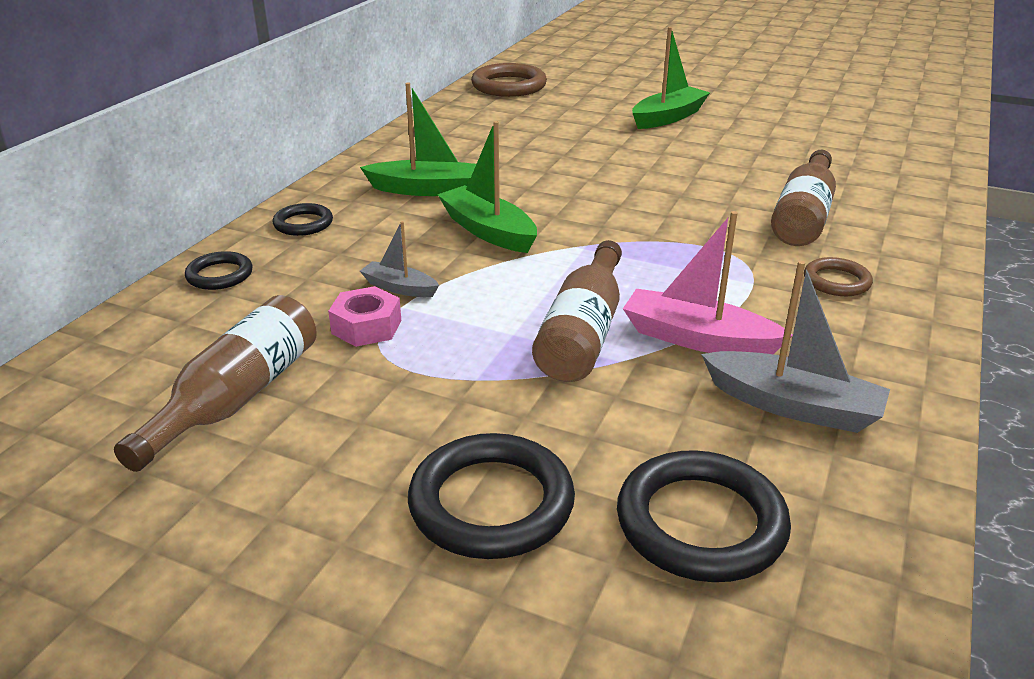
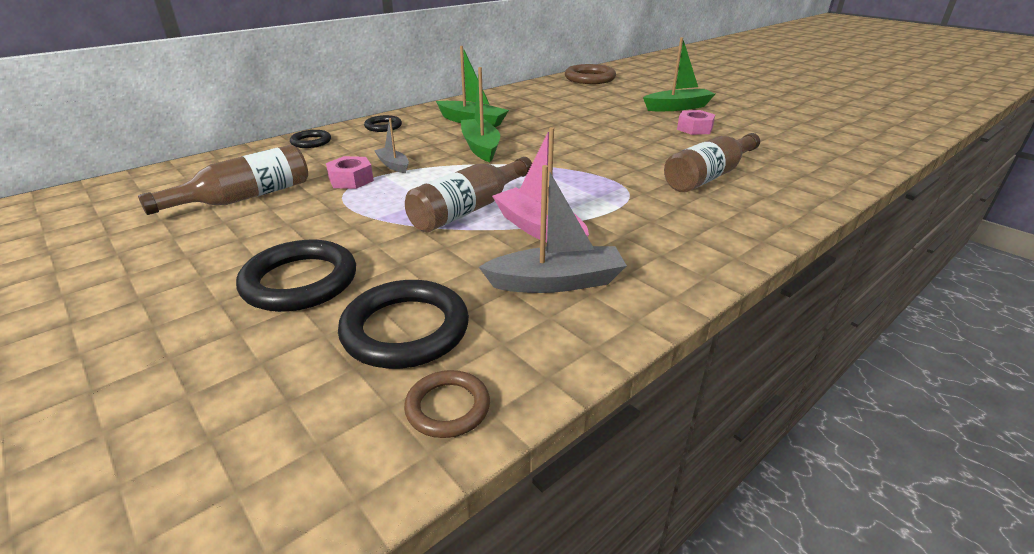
camera: 25 degrees right, 0 degrees up
grey boat [701,261,890,433] -> grey boat turned 60 degrees counterclockwise [479,165,627,293]
brown ring [804,257,873,296] -> brown ring moved to [404,370,490,438]
none -> pink nut [677,110,715,135]

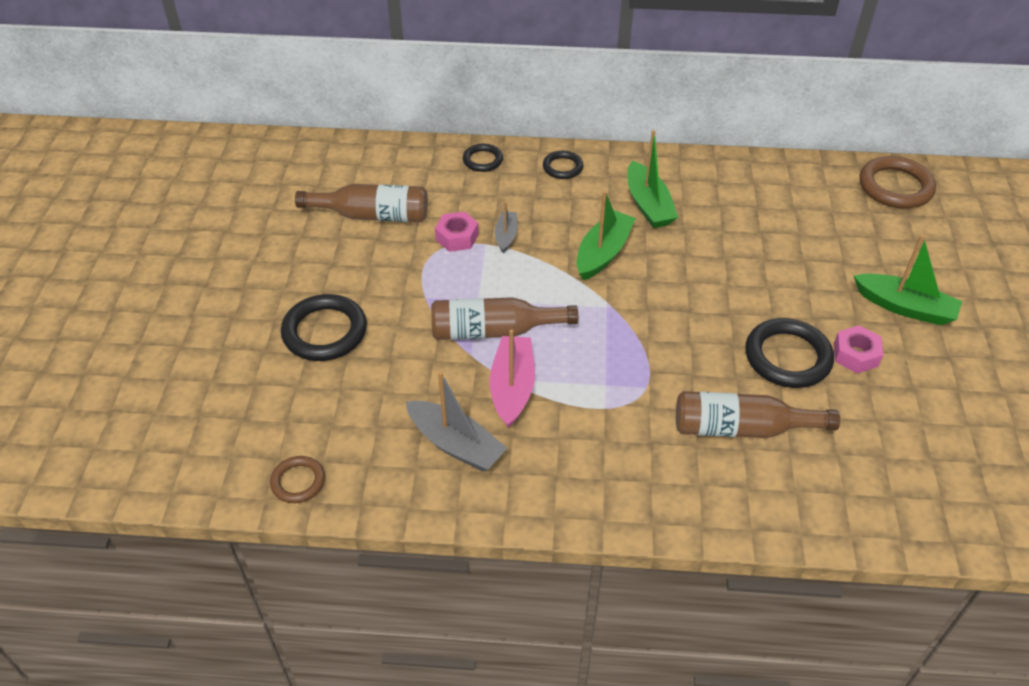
camera: 45 degrees right, 15 degrees up
black ring [338,280,469,369] -> black ring moved to [745,318,834,388]

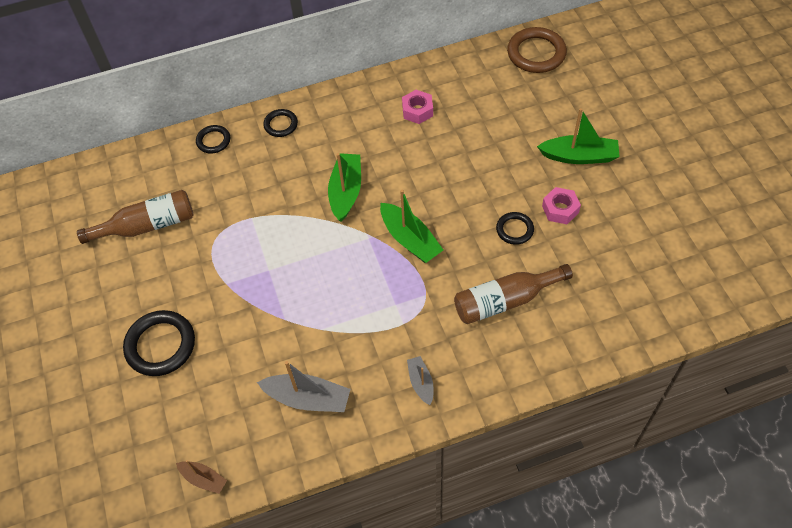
camera: 20 degrees left, 10 degrees up
brown ring [270,456,325,503] -> brown boat [176,460,227,494]
brown bottle [431,297,578,340] -> none
pink nut [435,212,479,252] -> pink nut moved to [402,90,433,124]
pink boat [490,329,535,428] -> none
grey boat [495,202,518,253] -> grey boat moved to [407,356,434,405]
green boat [627,130,678,228] -> green boat moved to [380,189,443,263]
black ring [745,318,834,388] -> black ring [496,212,534,245], size x0.56

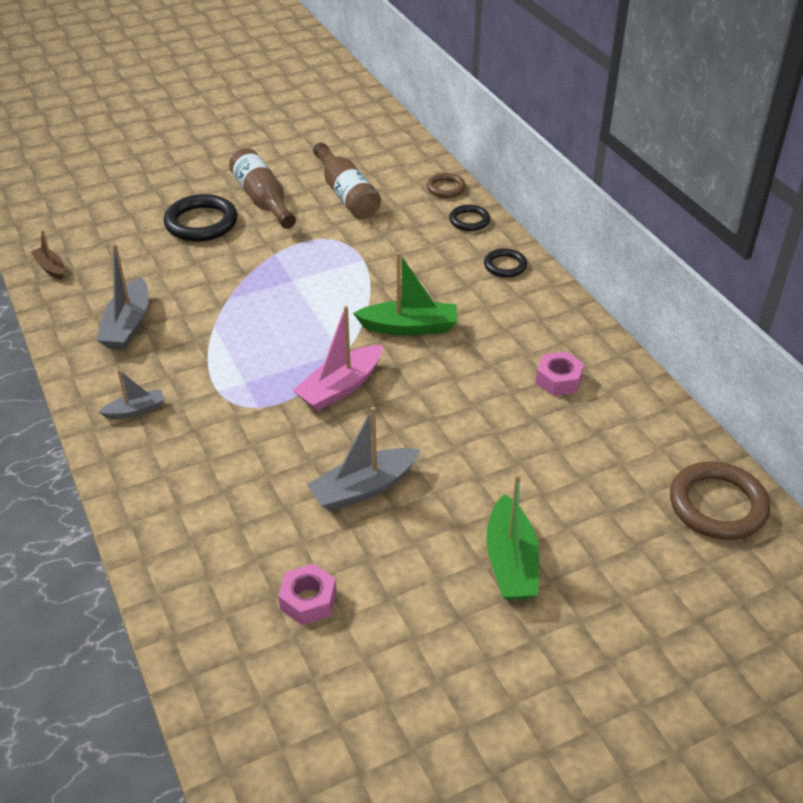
camera: 80 degrees right, 15 degrees down
brown boat [176,460,227,494] -> brown boat turned 120 degrees clockwise [31,230,65,280]
green boat [380,189,443,263] -> pink boat [293,306,383,411]
brown bottle [454,264,573,324] -> brown bottle moved to [229,148,296,229]
black ring [496,212,534,245] -> grey boat [306,407,420,511]
pink nut [542,187,581,224] -> pink nut moved to [278,564,337,625]
none -> brown ring [426,173,466,198]

